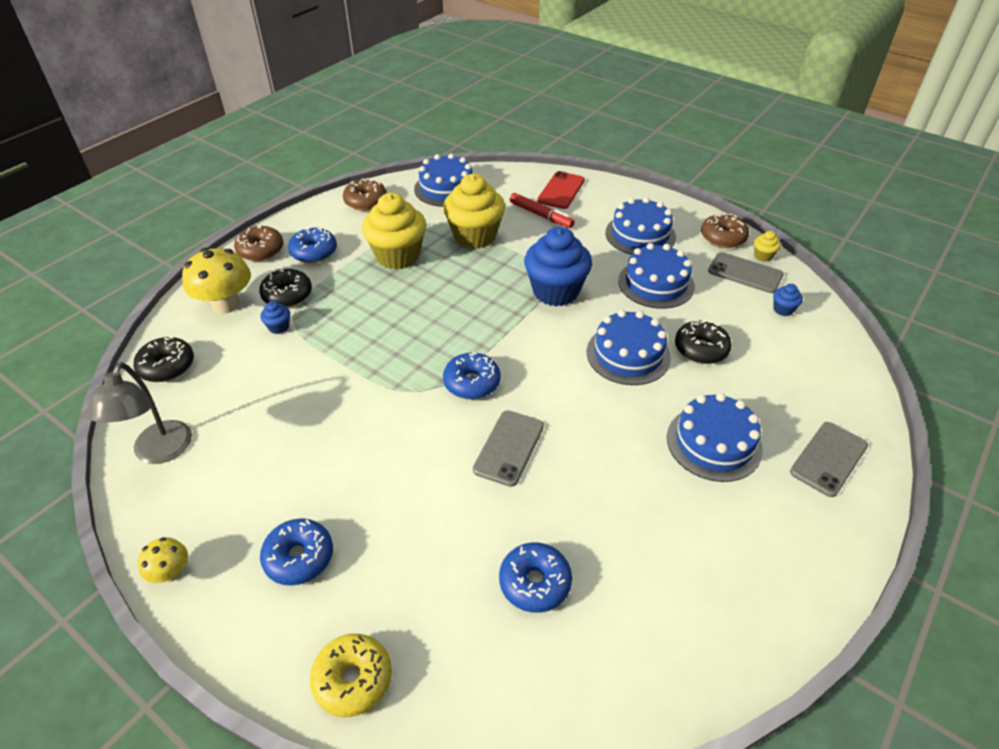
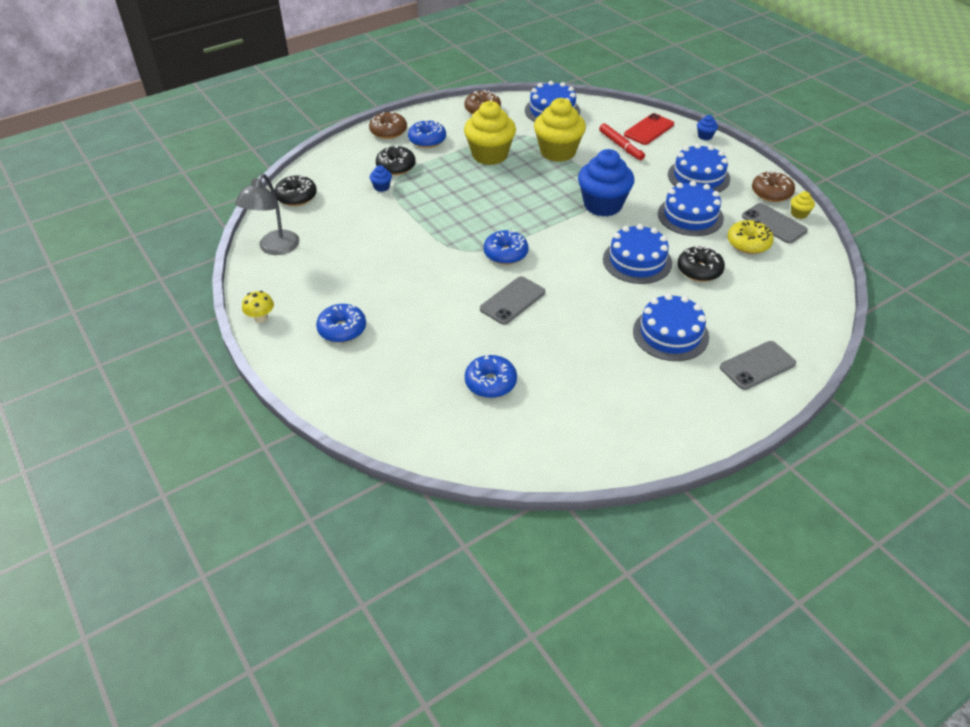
camera: 20 degrees right, 0 degrees up
yellow mushroom [182,248,251,314] -> none
yellow donut [310,634,392,717] -> yellow donut moved to [727,220,774,254]
blue cupcake [773,284,803,316] -> blue cupcake moved to [697,115,718,140]

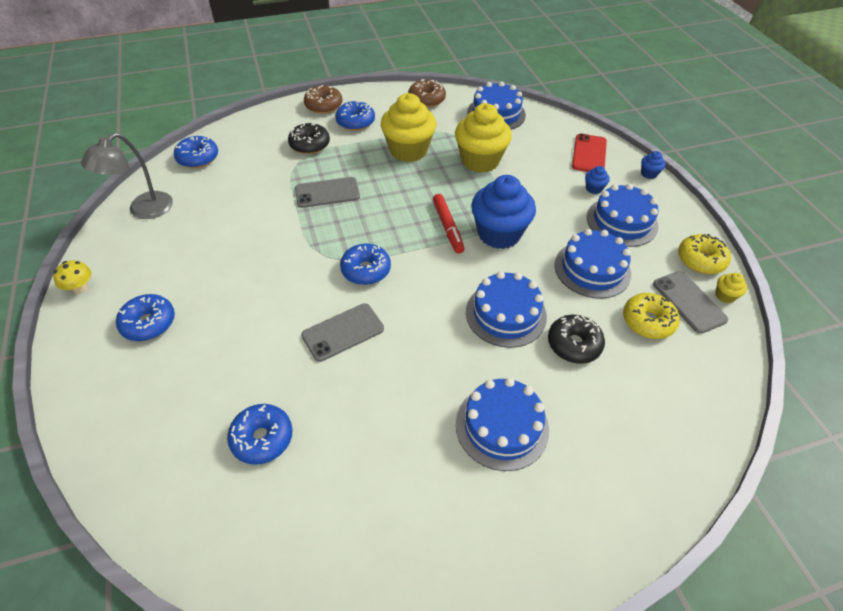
camera: 15 degrees right, 5 degrees up
black donut [275,175,317,206] -> blue donut [174,136,218,168]
blue cupcake [370,165,392,192] -> blue cupcake moved to [585,166,610,194]
red marker [599,123,645,160] -> red marker moved to [433,194,465,253]
red phone [624,113,674,145] -> red phone turned 45 degrees counterclockwise [572,134,607,172]
grey phone [720,341,796,390] -> grey phone moved to [295,177,360,208]
brown donut [752,170,795,202] -> yellow donut [678,234,731,274]

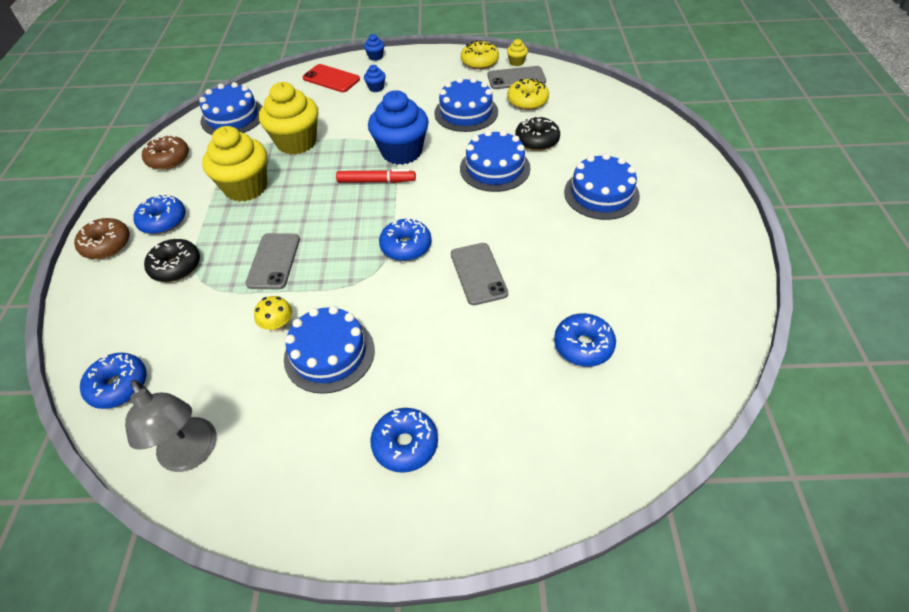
camera: 70 degrees left, 0 degrees up
yellow mushroom [53,260,91,294] -> yellow mushroom moved to [254,296,292,332]
blue cake [587,184,659,247] -> blue cake moved to [284,306,375,394]

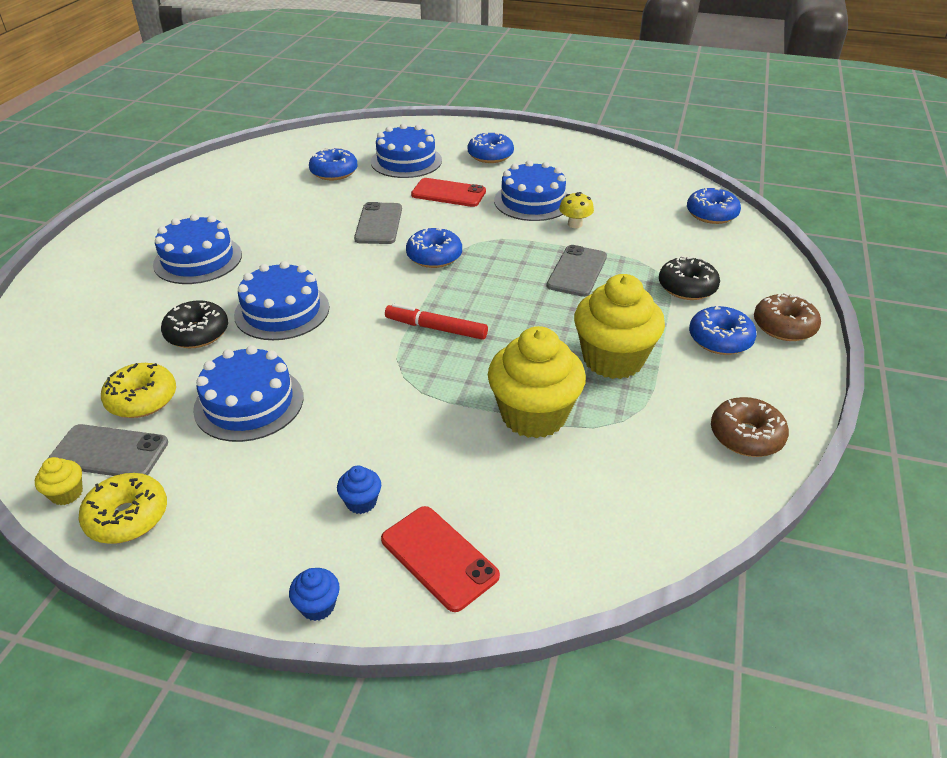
camera: 165 degrees left, 10 degrees down
grey lamp [125,379,216,472] -> none
blue cake [199,82,263,135] -> blue cake moved to [371,124,442,178]
blue cupcake [368,90,429,165] -> none
none -> red phone [411,178,486,207]

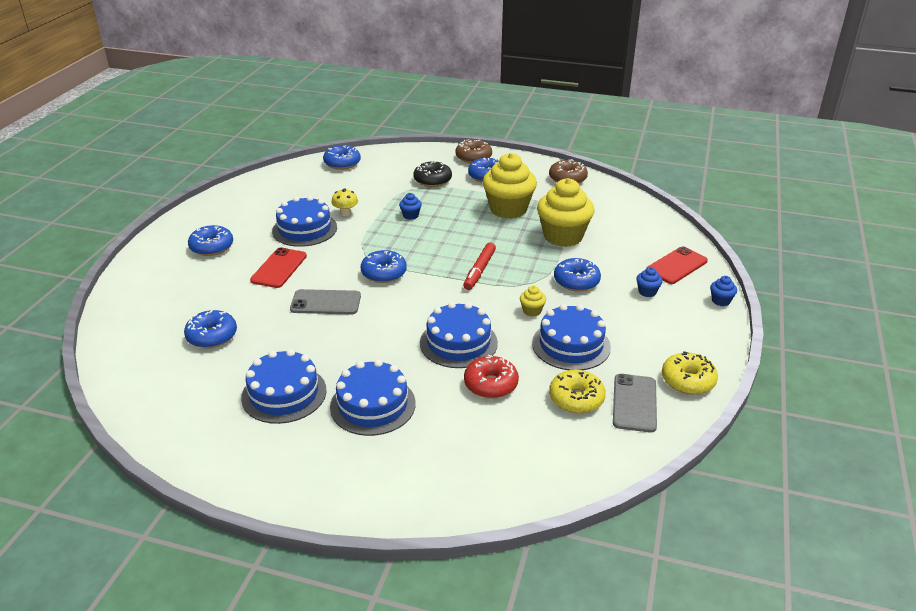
camera: 90 degrees left, 5 degrees down
yellow cupcake [35,457,83,505] -> yellow cupcake moved to [520,286,546,317]
black donut [161,300,228,348] -> red donut [464,355,519,399]
blue cake [371,124,442,178] -> blue cake moved to [241,349,326,424]
grey phone [547,245,607,297] -> blue cupcake [399,193,422,220]
none -> blue donut [554,258,601,292]

